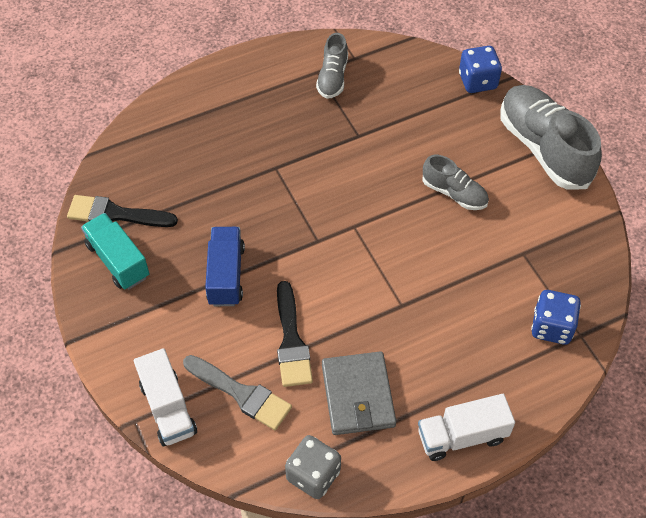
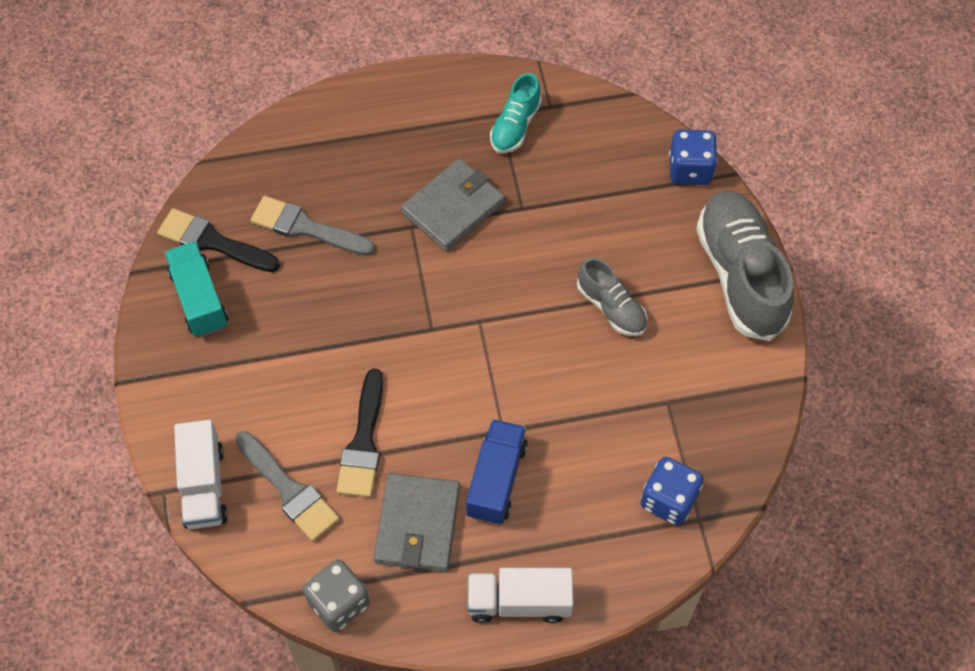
camera: 15 degrees right, 5 degrees up
blue truck [205,227,245,306] -> blue truck moved to [466,419,528,525]
grey shoe [316,33,348,99] -> turquoise shoe [490,73,542,153]
none -> grey brush [250,196,375,256]
none -> grey wallet [401,158,505,251]

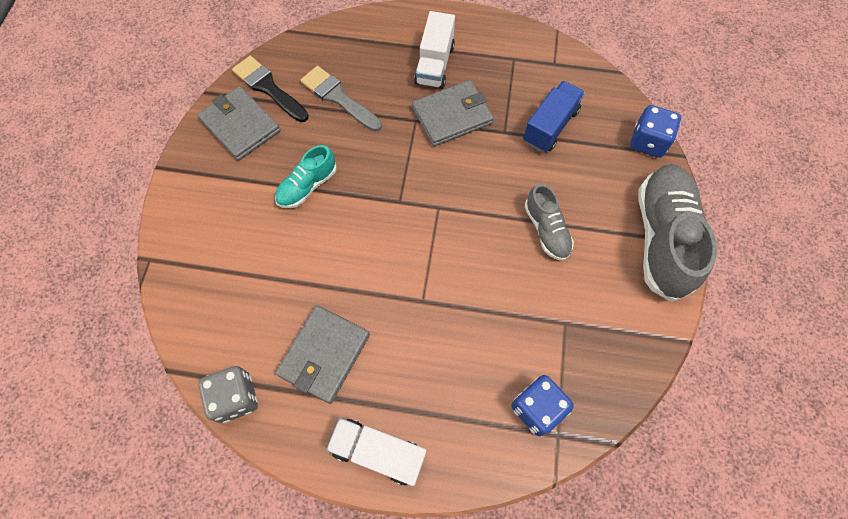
camera: 20 degrees right, 5 degrees up
turquoise truck [165,241,228,337] -> grey wallet [197,86,281,161]
white truck [174,420,228,529] -> white truck moved to [414,11,455,89]
grey brush [235,431,339,541] -> none
black brush [336,369,383,498] -> none
blue truck [466,419,528,525] -> blue truck moved to [523,81,585,152]
turquoise shoe [490,73,542,153] -> turquoise shoe moved to [275,145,337,208]

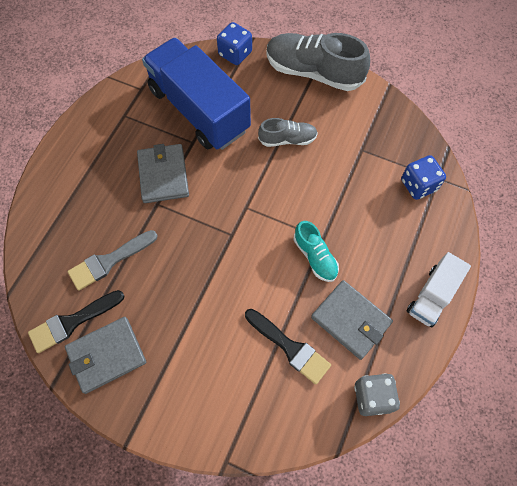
camera: 75 degrees left, 0 degrees up
turquoise shoe [275,145,337,208] -> turquoise shoe moved to [294,221,339,282]
white truck [414,11,455,89] -> none
blue truck [523,81,585,152] -> blue truck [142,38,251,150], size x1.95
none -> black brush [245,309,331,385]

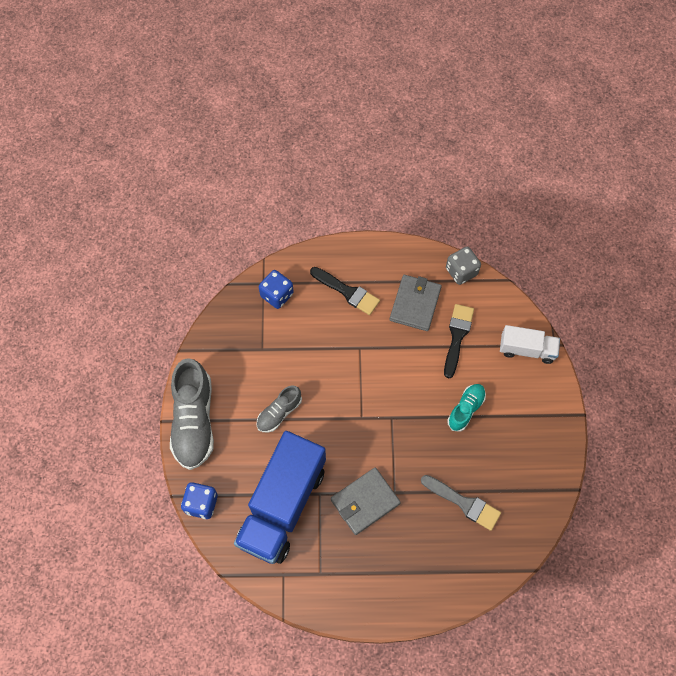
camera: 115 degrees left, 0 degrees up
black brush [28,290,124,353] -> black brush moved to [310,267,380,315]
grey wallet [65,317,146,394] -> none
grey shoe [258,118,318,147] -> grey shoe turned 105 degrees counterclockwise [257,386,302,433]
turquoise shoe [294,221,339,282] -> turquoise shoe moved to [447,384,486,432]
white truck [407,252,471,327] -> white truck moved to [500,325,560,364]

